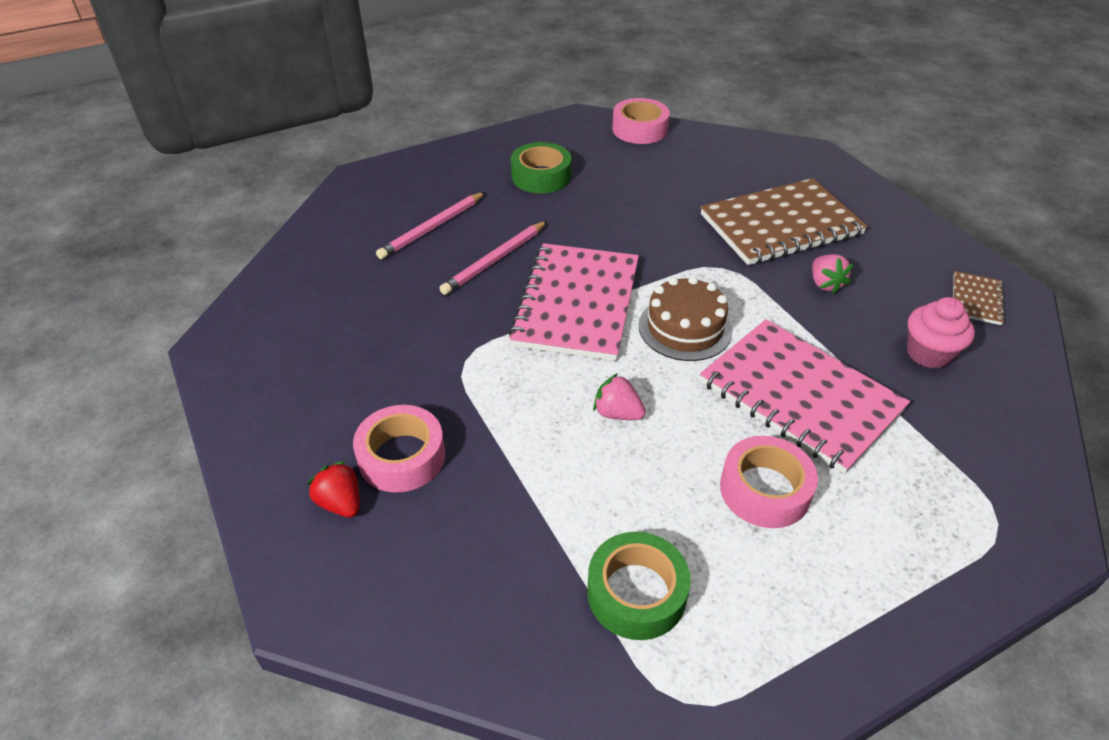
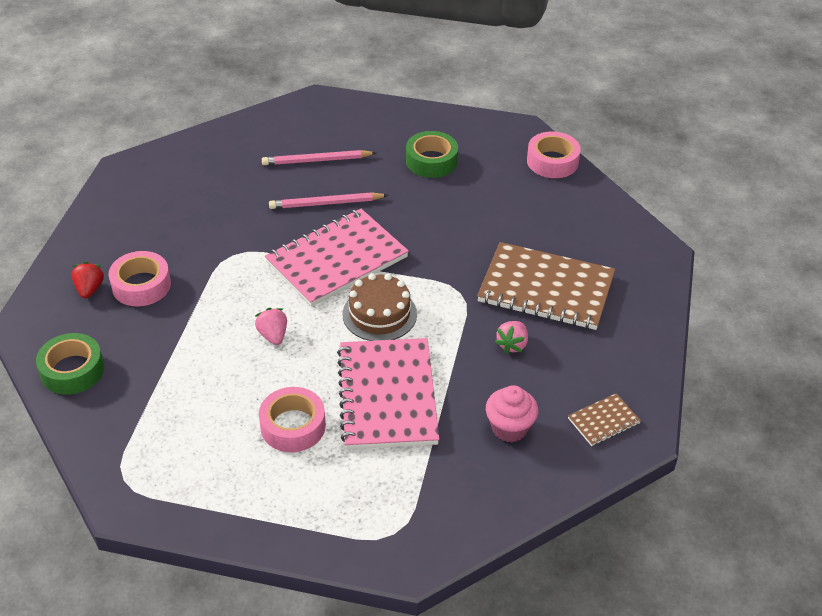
camera: 40 degrees right, 0 degrees up
green tape [587,532,691,640] -> green tape moved to [36,333,104,395]

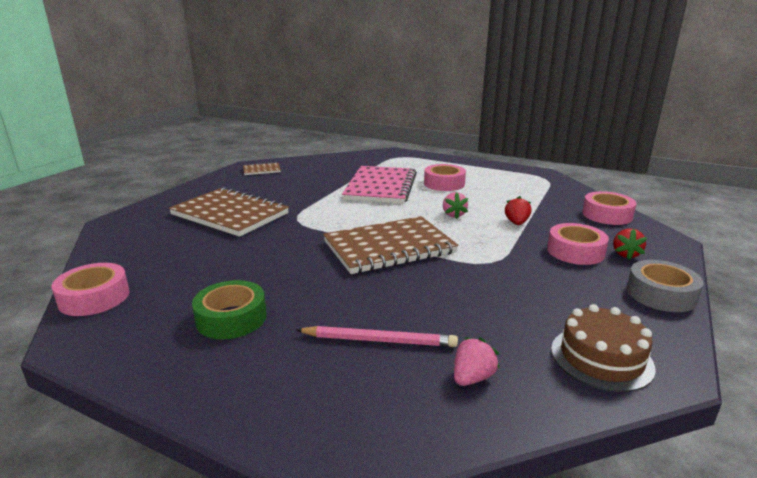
camera: 165 degrees left, 20 degrees down
green tape [36,333,104,395] -> pink tape [582,191,636,225]
pink notebook [265,209,409,307] -> brown notebook [323,216,458,274]
pink pencil [269,192,388,209] -> none
brown cake [343,273,417,341] -> brown cake moved to [551,304,656,392]
pink cupcake [486,385,538,442] -> none
pink strawberry [495,321,528,354] -> pink strawberry moved to [454,337,500,386]
none -> red strawberry [505,196,531,225]
none -> grey tape [626,260,703,312]

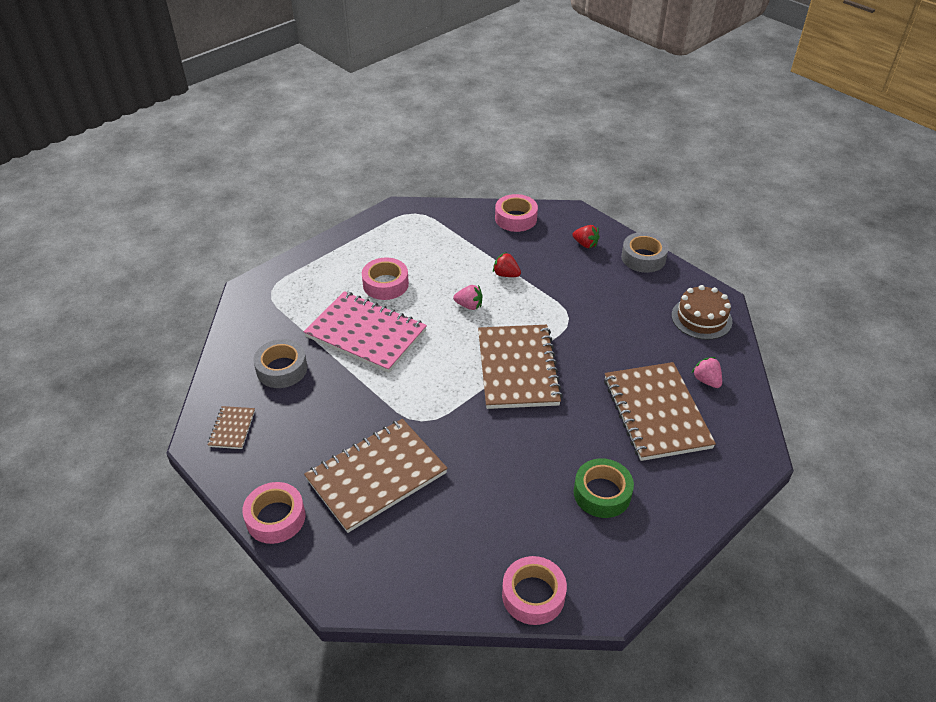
camera: 70 degrees left, 20 degrees up
pink pencil [296,326,458,347] -> brown notebook [604,362,716,461]
pink tape [547,223,609,265] -> pink tape moved to [242,482,305,544]
none -> grey tape [253,339,307,388]

